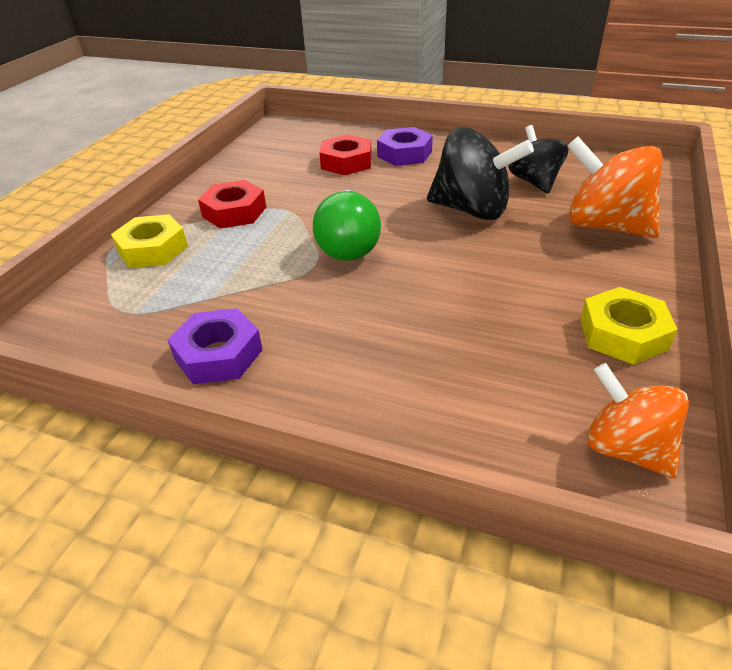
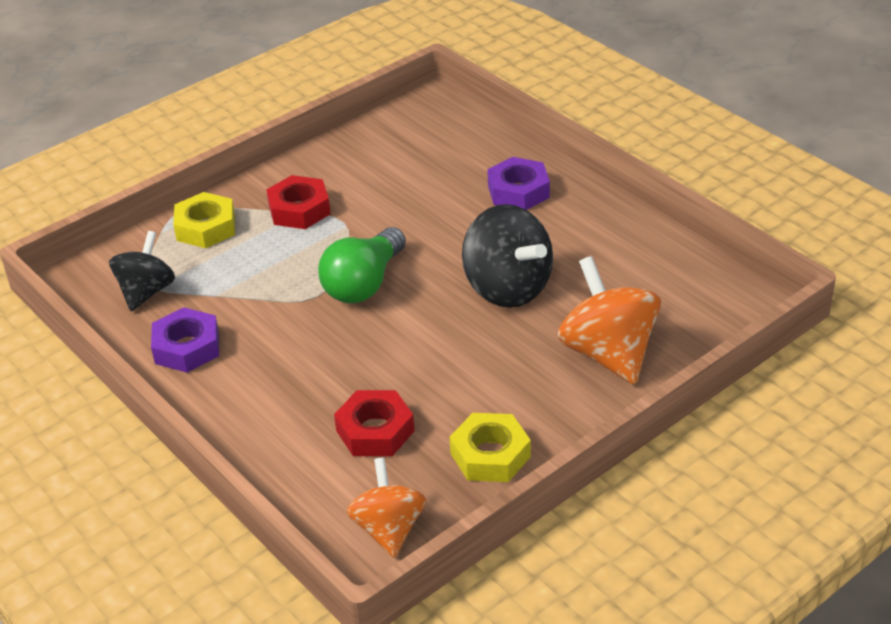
camera: 30 degrees right, 0 degrees up
red nut [319,134,372,175] -> red nut moved to [334,390,415,456]
black spinning top [509,125,569,193] -> black spinning top moved to [109,231,175,311]

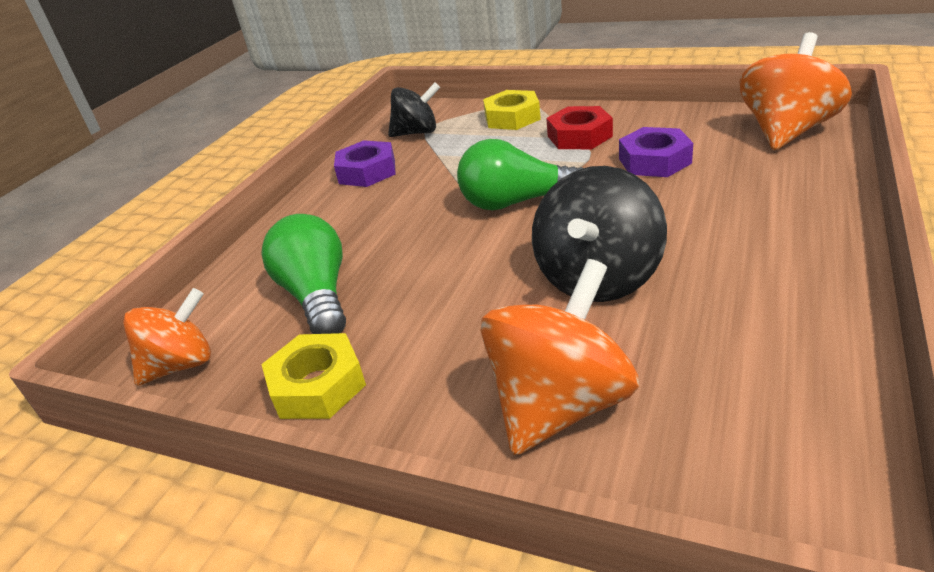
camera: 65 degrees right, 5 degrees down
red nut [334,390,415,456] -> green light bulb [261,214,346,334]
purple nut [487,157,550,210] -> purple nut moved to [619,127,693,177]
none -> orange spinning top [739,32,852,150]

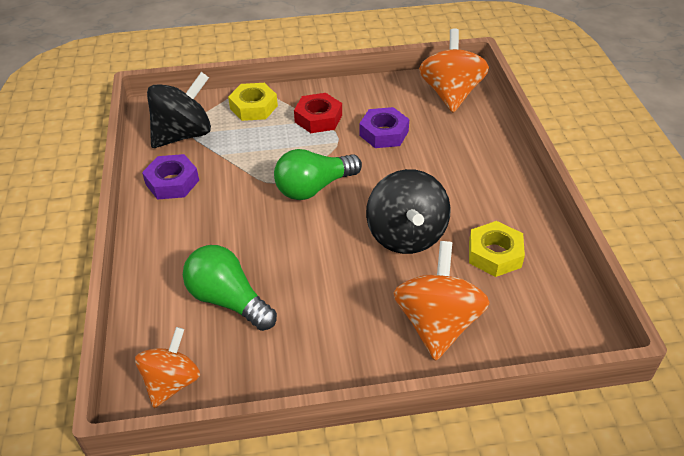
camera: 35 degrees left, 10 degrees up
yellow nut [261,333,366,419] -> yellow nut moved to [469,221,525,277]
black spinning top [388,82,440,137] -> black spinning top [147,72,211,148], size x1.52

